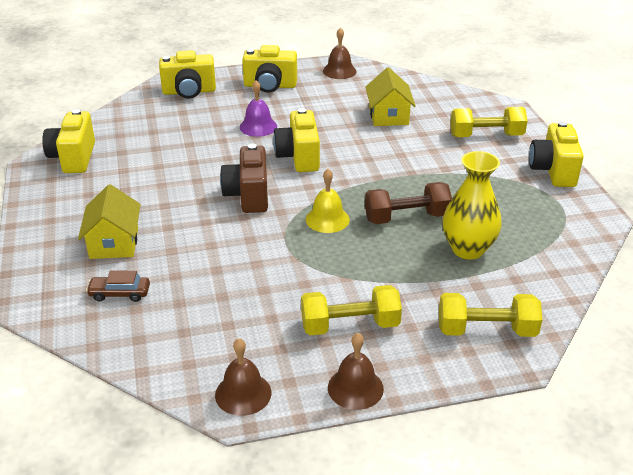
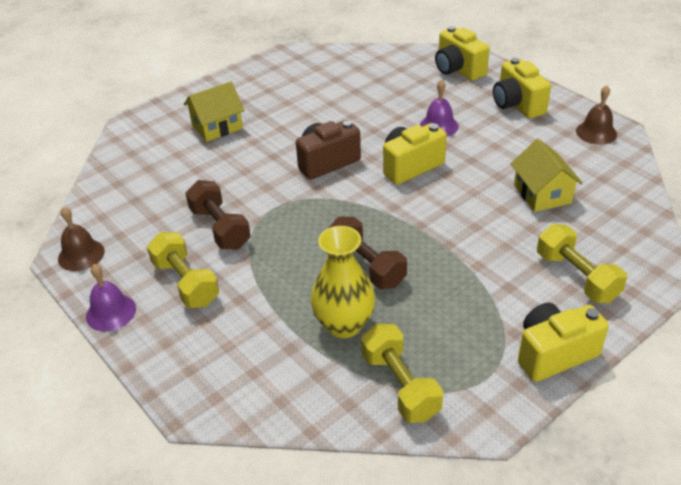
camera: 65 degrees right, 5 degrees up
yellow camera [42,109,95,173] -> none
brown car [86,270,150,302] -> none
yellow bell [306,169,350,233] -> none
brown bell [328,333,384,410] -> purple bell [86,264,136,331]
yellow house [365,67,416,126] -> yellow house turned 75 degrees counterclockwise [511,139,583,212]
yellow dumbbell [439,293,542,337] -> yellow dumbbell moved to [361,324,443,423]
none -> brown dumbbell [185,180,251,249]

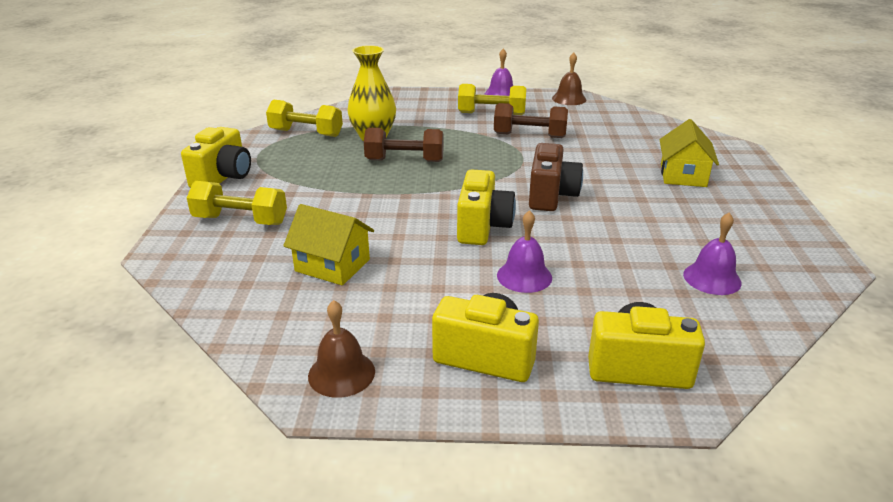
camera: 130 degrees right, 10 degrees down
none -> purple bell [683,212,742,295]

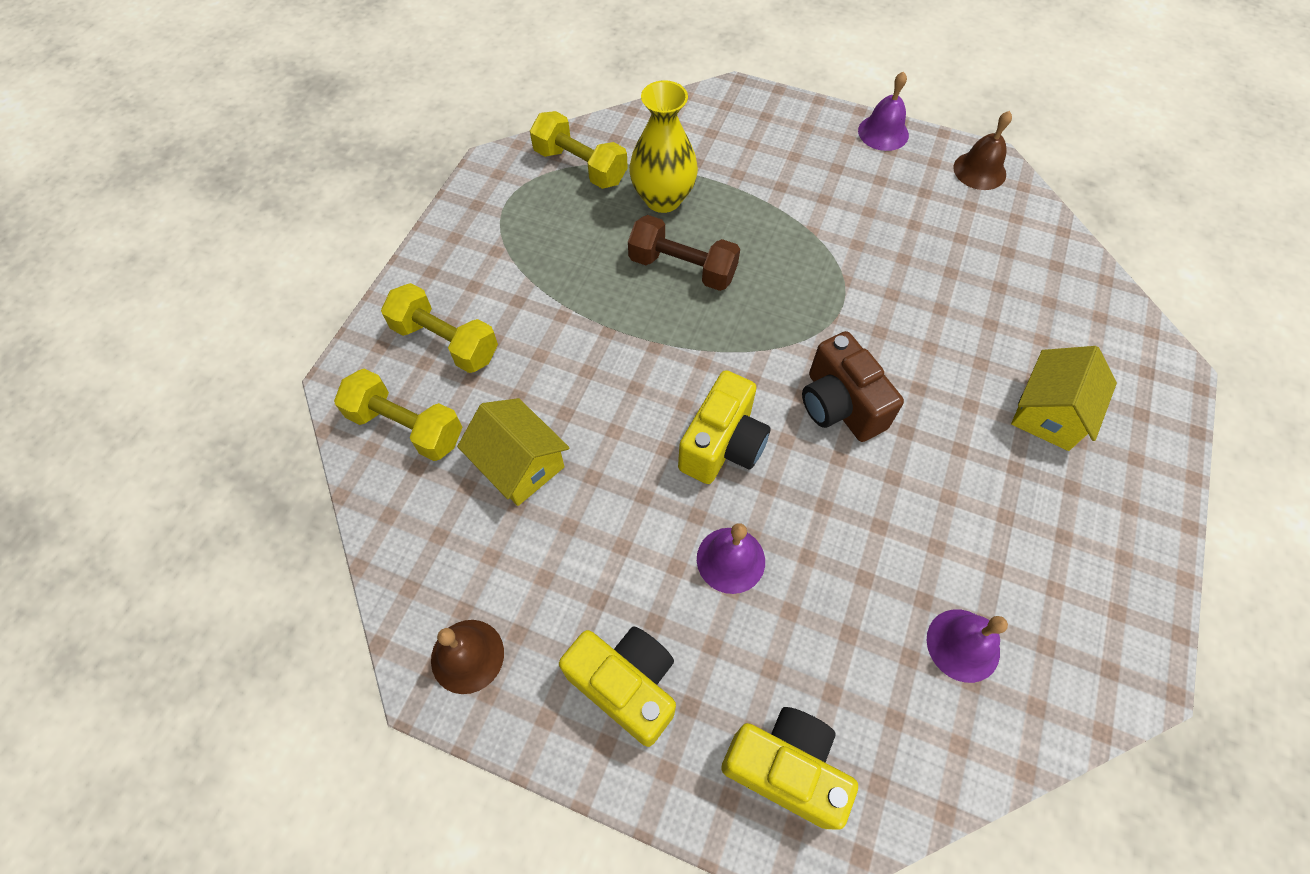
camera: 20 degrees right, 30 degrees up
yellow camera [181,127,251,188] -> none
yellow dumbbell [458,84,526,115] -> yellow dumbbell moved to [334,369,463,461]
brown dumbbell [494,103,568,138] -> none
brown camera [529,143,583,211] -> brown camera turned 120 degrees clockwise [802,331,904,442]

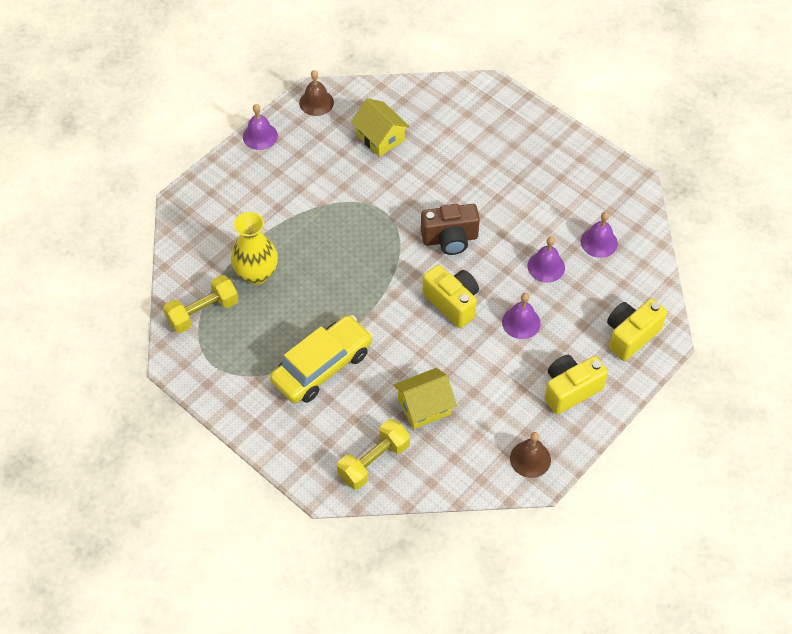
camera: 70 degrees left, 5 degrees down
yellow dumbbell [381,283,498,373] -> none
brown dumbbell [628,215,740,291] -> none
yellow house [1011,346,1117,451] -> yellow house moved to [351,98,410,157]
none -> yellow car [270,315,373,403]
none -> purple bell [528,236,565,283]

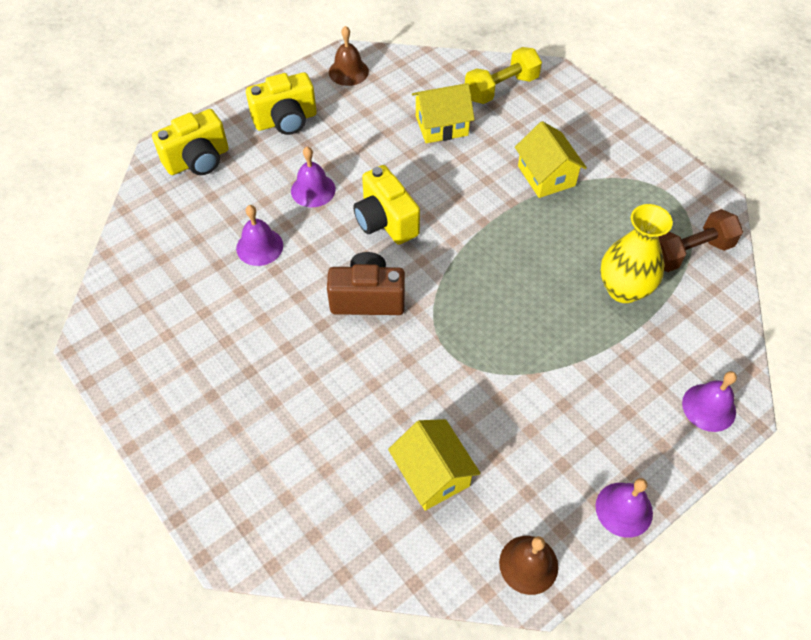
camera: 170 degrees left, 0 degrees up
yellow dumbbell [163,275,239,333] -> brown dumbbell [659,209,743,272]
yellow car [270,315,373,403] -> yellow house [515,121,587,198]
purple bell [581,212,618,258] -> purple bell moved to [682,371,737,432]

